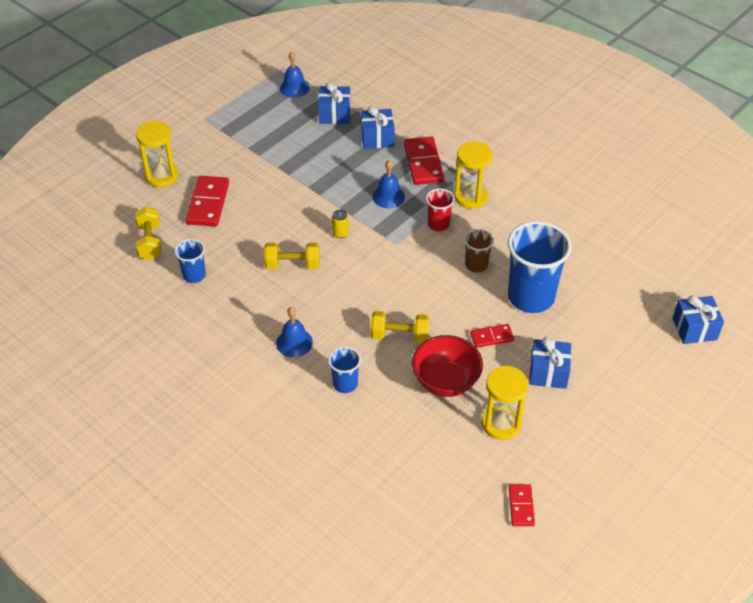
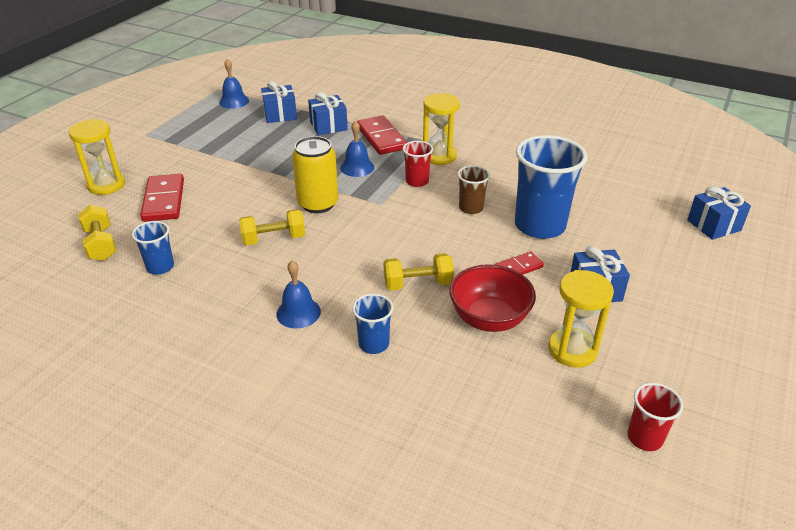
camera: 15 degrees left, 10 degrees down
yellow can [332,210,349,238] -> yellow can [292,136,338,213], size x2.29
red domino [509,484,535,526] -> red cup [628,383,683,451]

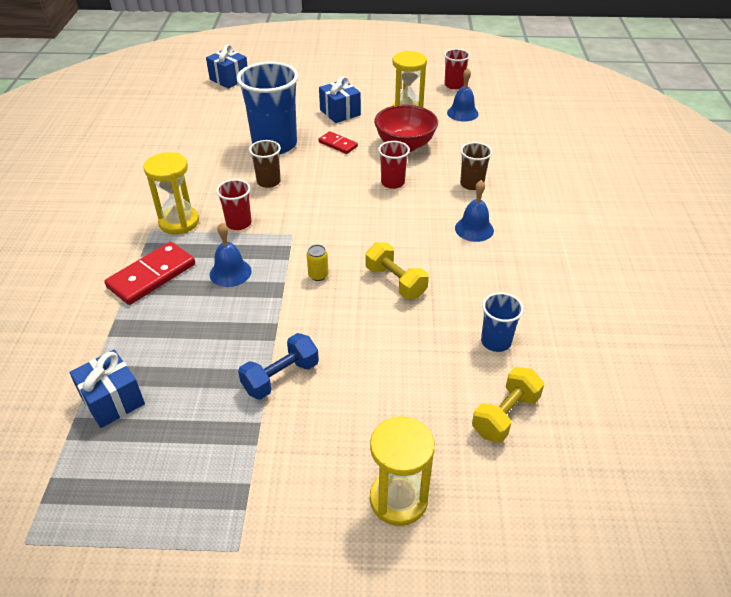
camera: 115 degrees left, 5 degrees up
red domino [140,174,184,222] -> none
blue bell [219,59,249,109] -> blue bell moved to [447,68,478,122]
yellow can [292,136,338,213] -> yellow can [307,245,329,281], size x0.44
blue gift [308,92,348,135] -> none
blue cup [352,294,393,354] -> brown cup [460,142,492,190]
yellow dumbbell [384,253,454,291] -> red cup [378,141,410,189]
none -> blue dumbbell [238,333,319,400]

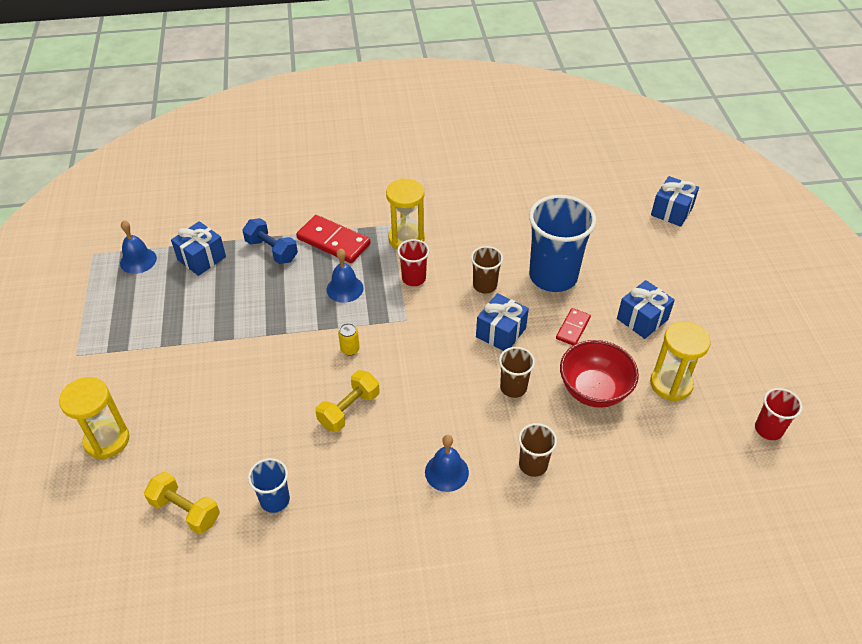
camera: 80 degrees right, 5 degrees up
blue dumbbell [238,333,319,400] -> blue dumbbell moved to [242,218,298,264]
red cup [378,141,410,189] -> brown cup [499,347,535,398]
blue bell [447,68,478,122] -> blue bell moved to [120,220,157,274]
none -> blue gift [476,293,529,351]

